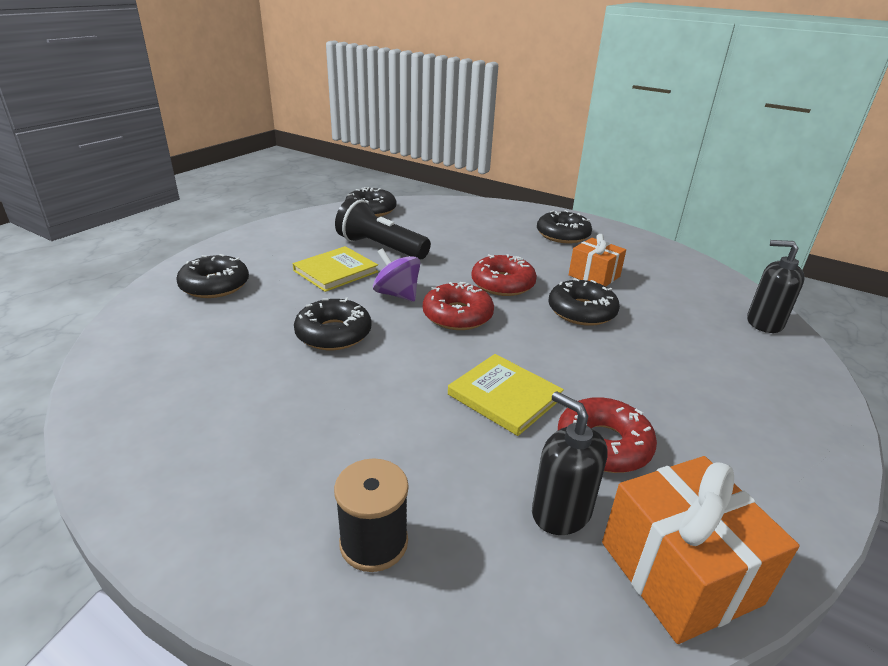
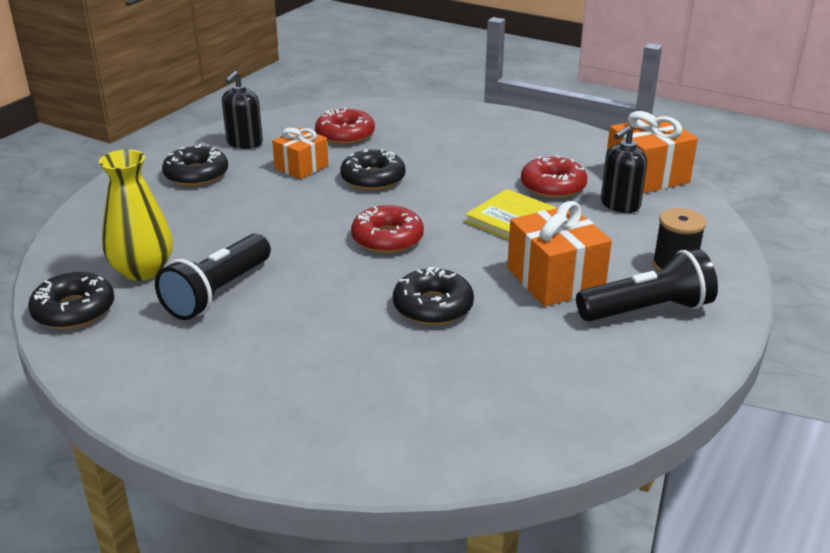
camera: 90 degrees left, 0 degrees up
black donut [176,254,249,298] -> none
yellow book [293,246,378,292] -> none
purple spinning top [373,248,420,302] -> none
red donut [472,254,537,296] -> red donut moved to [315,108,375,145]
black soap dispenser [747,240,805,333] -> black soap dispenser moved to [222,71,263,149]
none -> yellow vase [99,149,173,281]
none -> orange gift [507,201,612,306]
none -> black flashlight [576,249,718,321]

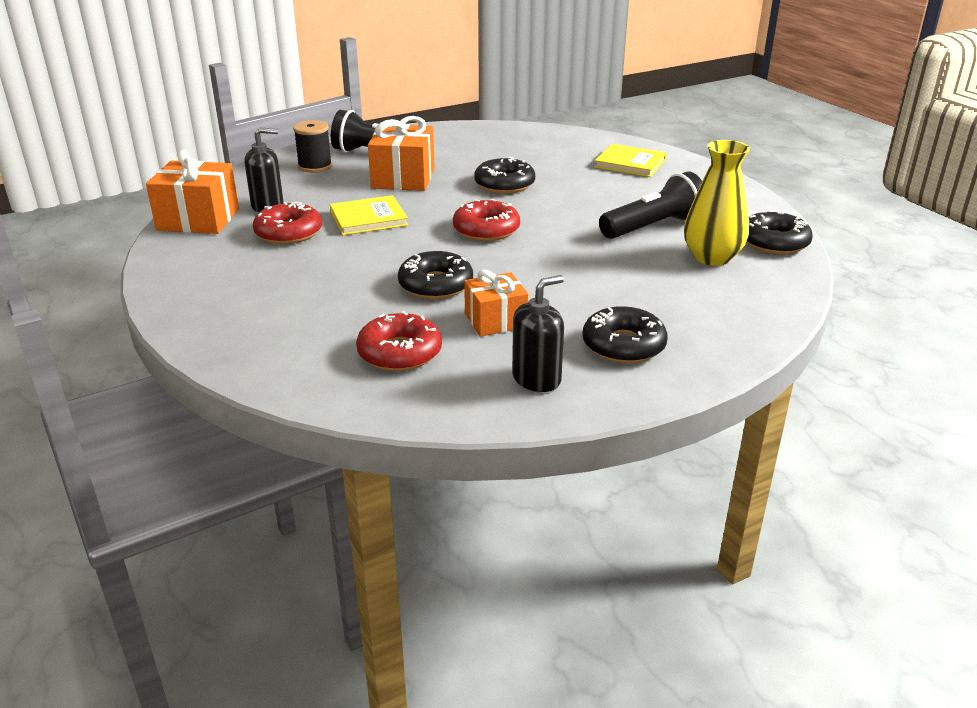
camera: 150 degrees left, 0 degrees up
none -> yellow book [594,144,667,177]

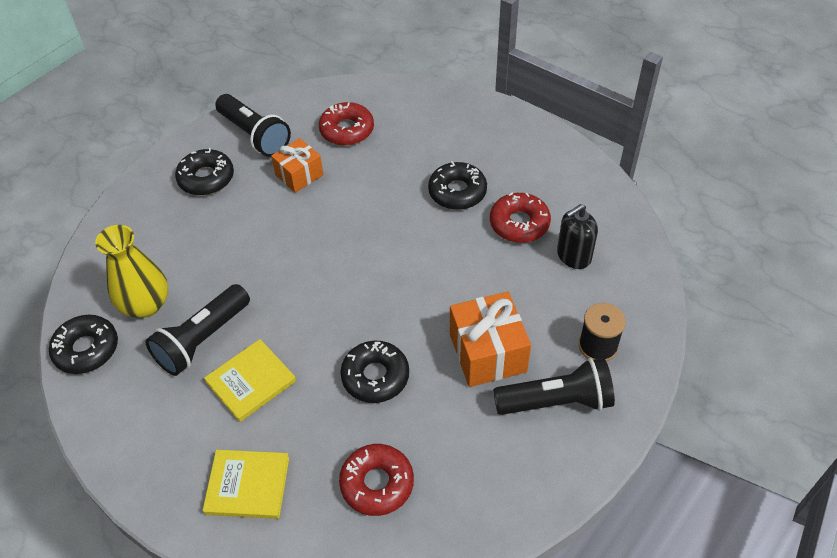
camera: 160 degrees right, 20 degrees up
orange gift [146,150,239,234] -> none
yellow book [330,195,408,235] -> yellow book moved to [204,339,296,422]
black donut [398,251,473,299] -> black donut moved to [428,161,487,210]
red donut [453,199,520,241] -> red donut moved to [339,444,414,516]
black soap dispenser [512,275,564,392] -> black flashlight [215,94,291,157]

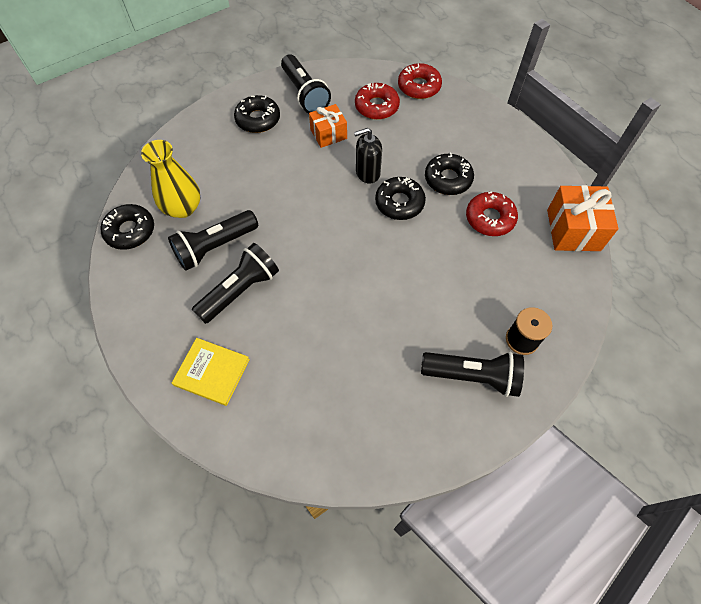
camera: 15 degrees right, 10 degrees up
yellow book [204,339,296,422] -> black flashlight [192,243,279,324]
red donut [339,444,414,516] -> red donut moved to [398,63,442,99]
black donut [340,341,409,403] -> black donut moved to [375,177,426,220]
orange gift [450,292,531,387] -> orange gift moved to [547,185,619,251]
black soap dispenser [557,204,598,269] -> black soap dispenser moved to [354,128,382,184]

